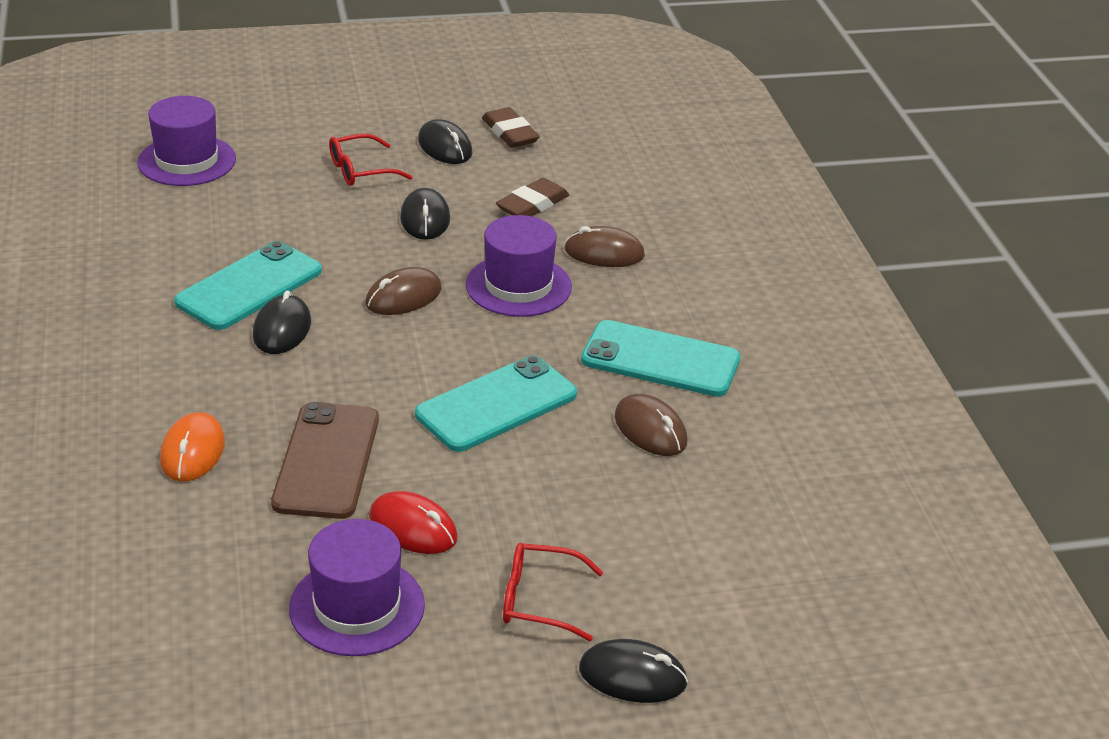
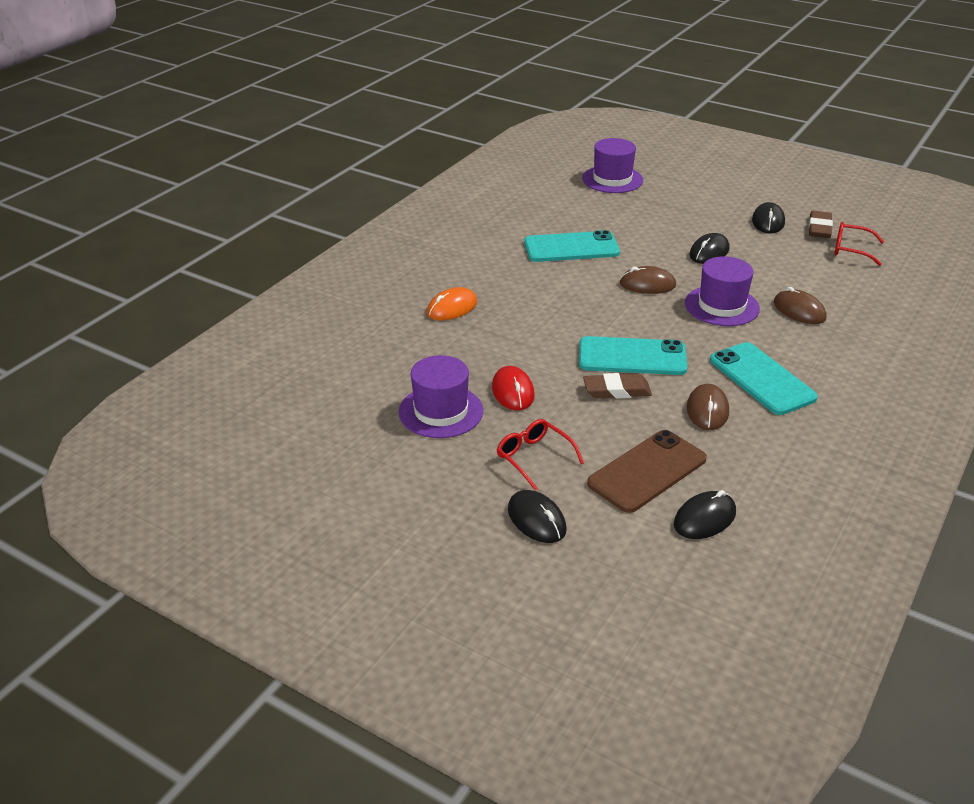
camera: 45 degrees right, 0 degrees up
black mouse [253,290,311,354] -> black mouse moved to [674,490,736,539]
brown phone [271,402,379,519] -> brown phone moved to [587,430,707,513]
red glasses [329,134,413,186] -> red glasses moved to [834,222,884,266]
brown eraser [496,178,569,216] -> brown eraser moved to [583,373,652,398]

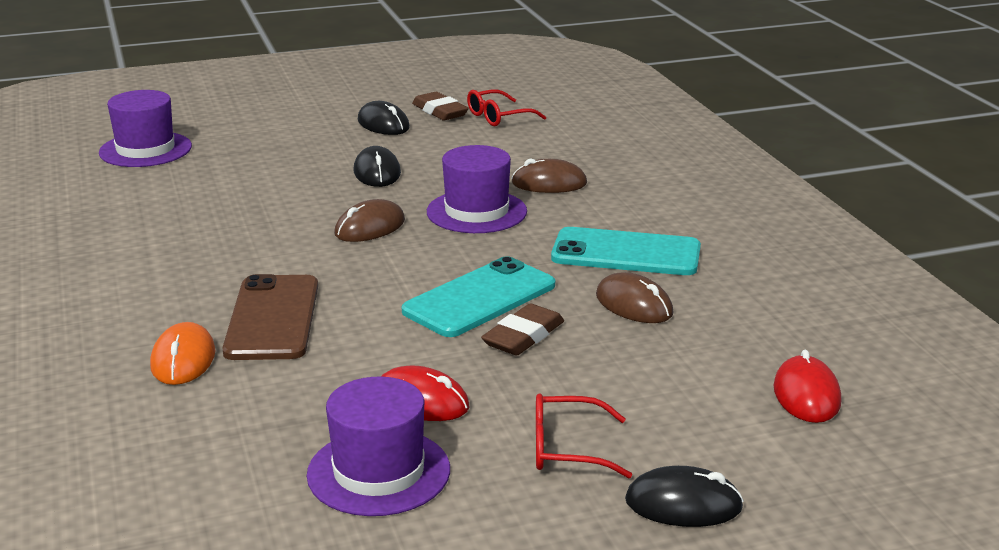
camera: 50 degrees left, 10 degrees down
turquoise phone [524,230,620,262] -> none
brown phone [587,430,707,513] -> brown phone moved to [222,274,318,360]
black mouse [674,490,736,539] -> red mouse [774,350,841,423]

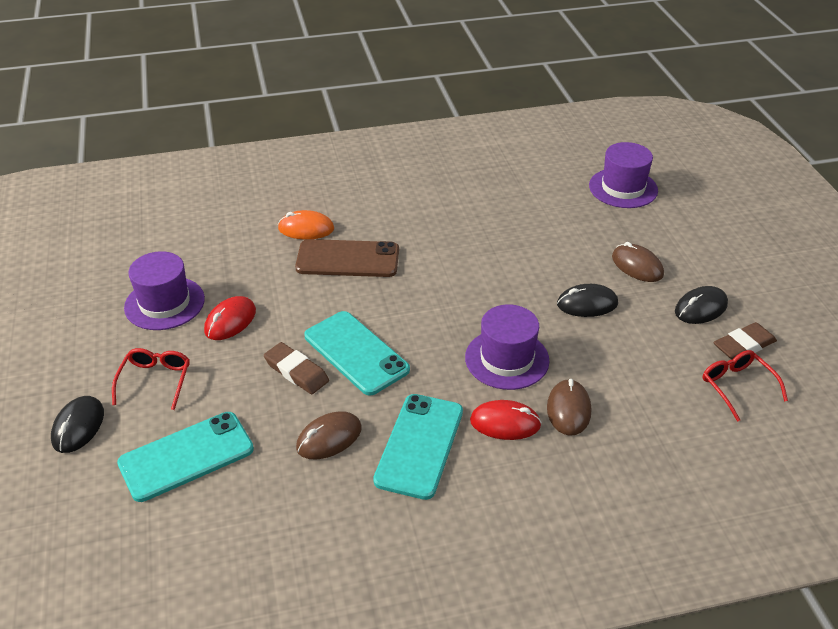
camera: 95 degrees right, 15 degrees up
brown mouse [334,199,405,242] -> brown mouse moved to [612,242,664,282]
red mouse [774,350,841,423] -> red mouse moved to [470,400,542,440]
none -> turquoise phone [117,412,254,502]

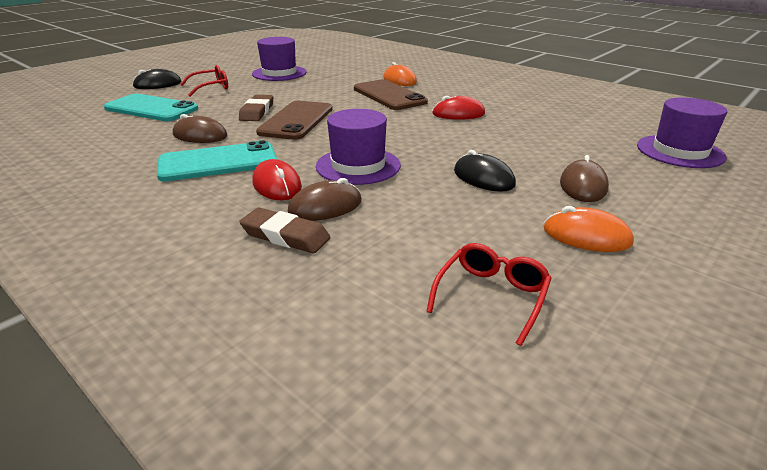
camera: 55 degrees right, 10 degrees down
red mouse [204,296,256,340] -> red mouse moved to [432,96,485,120]
turquoise phone [304,311,410,396] -> brown phone [256,101,333,140]
black mouse [675,286,728,324] -> orange mouse [544,206,634,252]
brown eraser [714,322,777,360] -> brown eraser moved to [239,208,331,253]

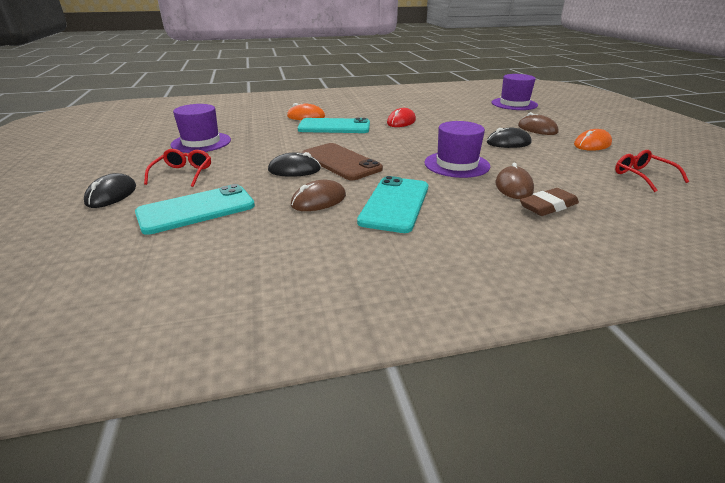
camera: 55 degrees left, 0 degrees up
brown eraser [239,95,273,121] -> black mouse [268,152,321,177]
red mouse [252,159,302,200] -> none
brown phone [354,79,428,110] -> turquoise phone [298,118,370,133]

